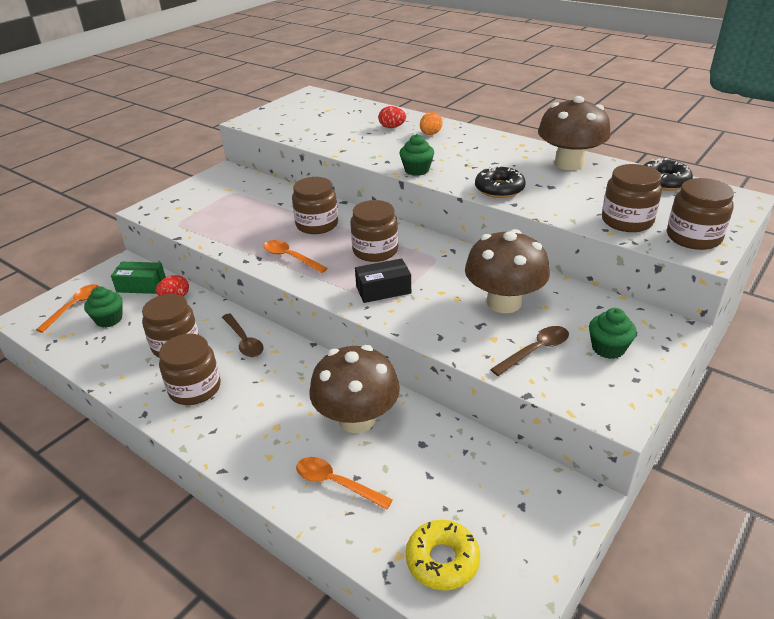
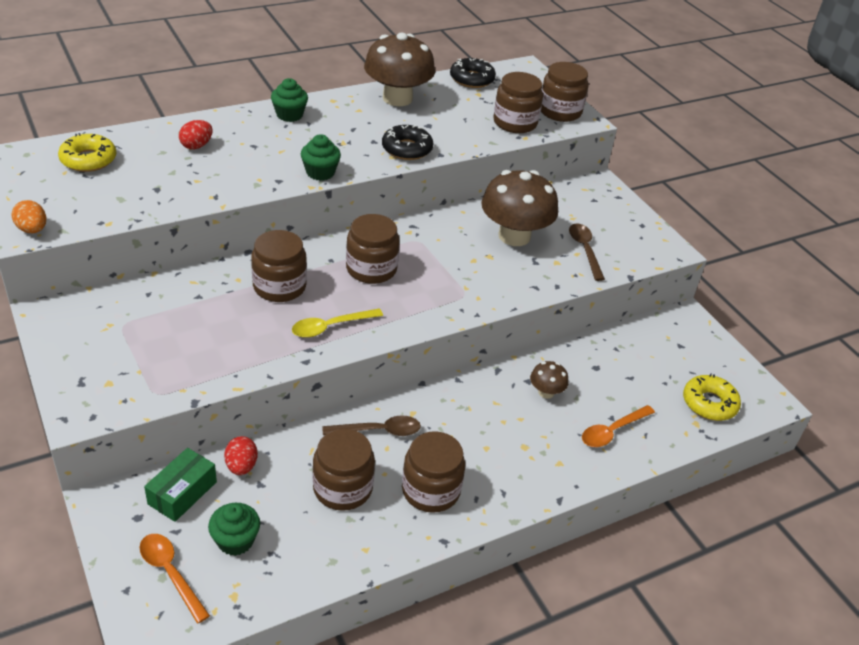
camera: 70 degrees left, 5 degrees up
orange spoon [264,240,328,273] -> yellow spoon [292,309,383,338]
brown mushroom [309,345,400,433] -> brown mushroom [530,361,568,399], size x0.46
black box [355,258,411,303] -> none
orange egg [420,112,443,135] -> orange egg moved to [12,200,46,233]
green cupcake [589,308,637,359] -> green cupcake moved to [271,78,308,122]
none -> yellow donut [58,133,116,172]

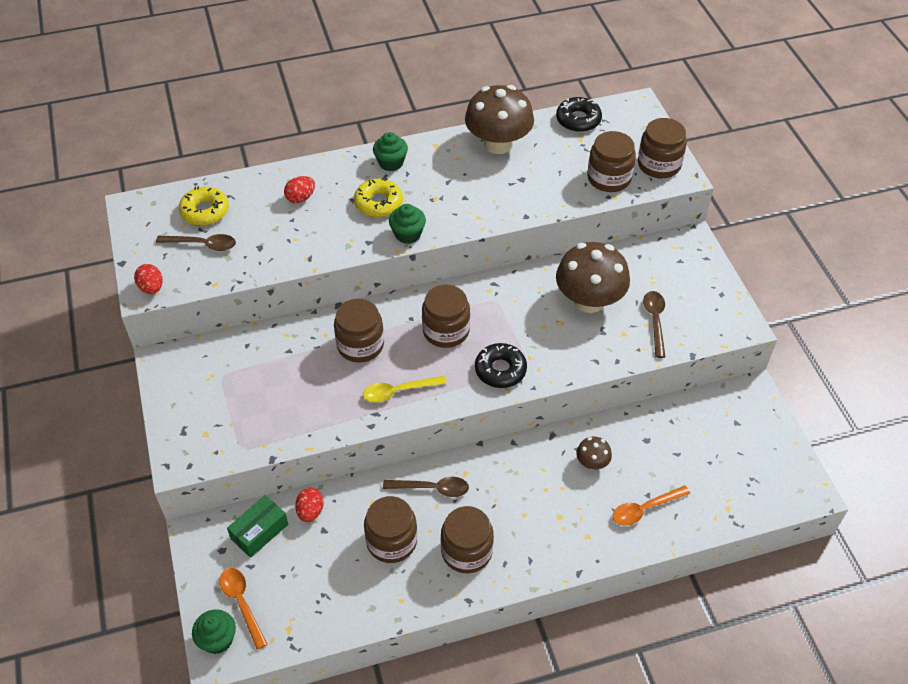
camera: 15 degrees right, 10 degrees up
orange egg [12,200,46,233] -> red egg [134,264,163,294]
green cupcake [208,503,260,556] -> green cupcake moved to [192,609,236,654]
black donut [382,125,433,160] -> black donut moved to [475,343,527,388]
yellow donut [683,373,741,421] -> yellow donut moved to [354,178,403,217]
none -> brown spoon [156,234,236,251]

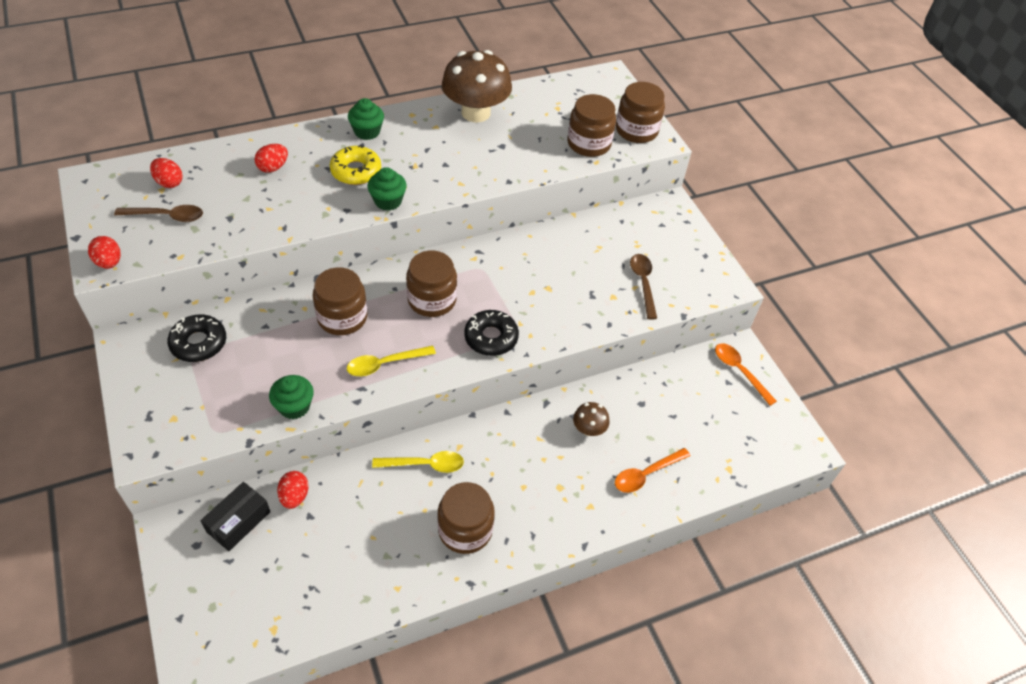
camera: 10 degrees left, 0 degrees up
yellow donut [179,186,229,226] -> red egg [150,158,183,188]
green cupcake [192,609,236,654] -> green cupcake moved to [269,375,314,419]
orange spoon [220,568,268,650] -> orange spoon moved to [715,343,777,406]
green box [227,495,288,558] -> black box [201,482,270,551]
brown jar [364,496,417,563] -> none
brown spoon [383,477,469,497] -> yellow spoon [372,451,464,473]
black donut [556,97,602,132] -> black donut moved to [167,314,226,362]
brown mushroom [556,242,630,313] -> none

